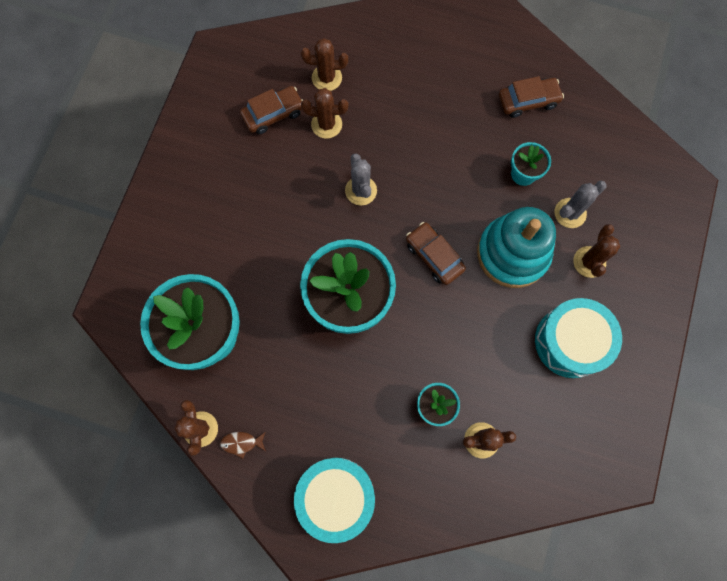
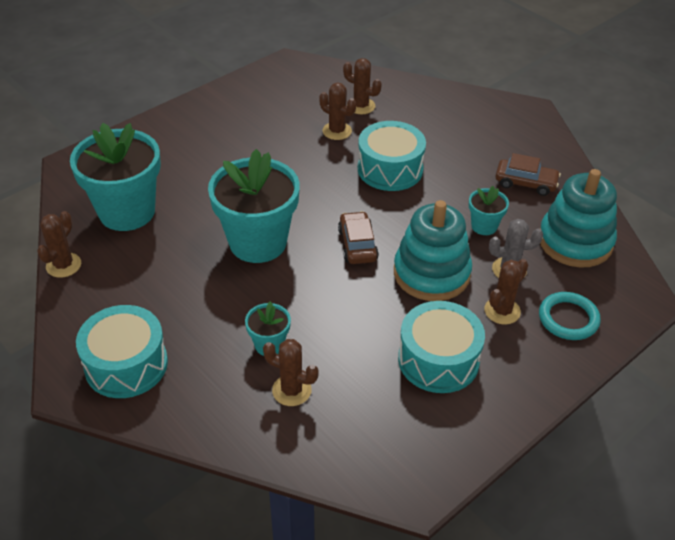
camera: 30 degrees right, 30 degrees down
brown fish [220,432,266,459] -> none
brown car [240,86,303,134] -> none
grey cactus [345,154,377,206] -> none
none -> turquoise drum [358,121,426,191]
none -> turquoise ring [539,292,601,340]
none -> turquoise stacking toy [540,169,617,268]

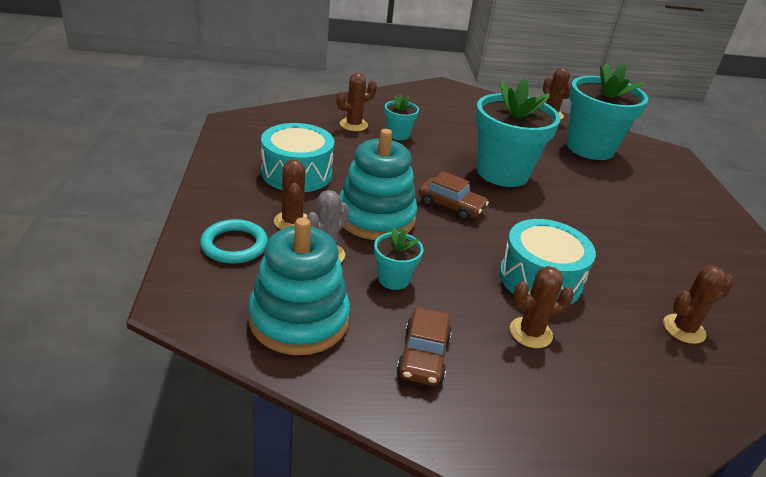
camera: 125 degrees right, 10 degrees down
turquoise drum [76,305,168,398] -> none
brown cactus [319,83,356,140] -> brown cactus moved to [510,266,574,348]
brown car [496,153,561,196] -> brown car turned 45 degrees counterclockwise [397,307,452,386]

